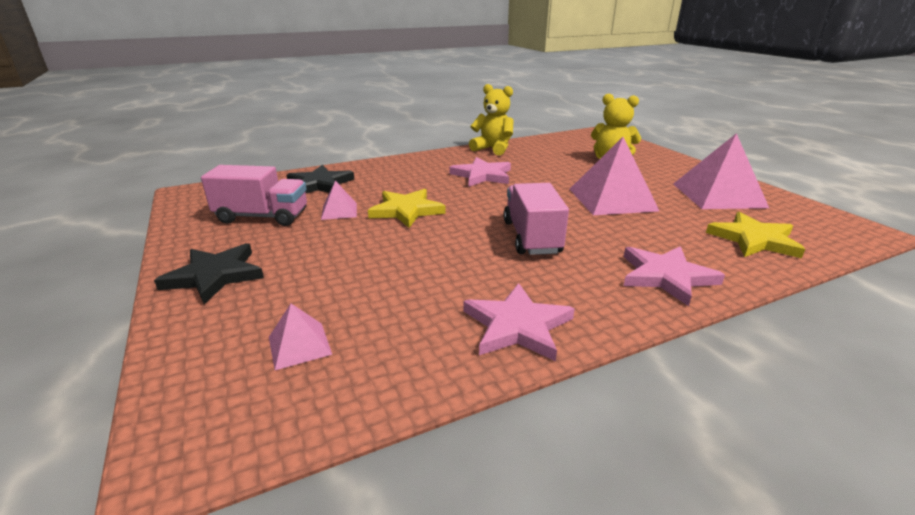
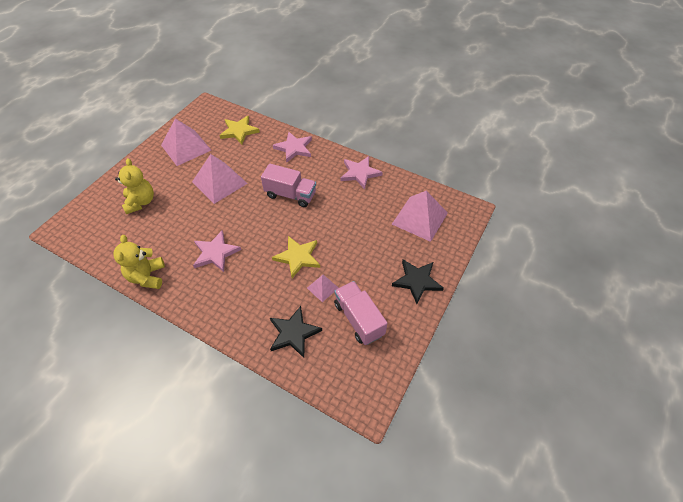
camera: 125 degrees left, 25 degrees up
pink pyramid [269,304,332,370] -> pink pyramid [392,191,448,242], size x2.05
pink truck [503,183,569,255] -> pink truck turned 120 degrees counterclockwise [261,164,316,207]

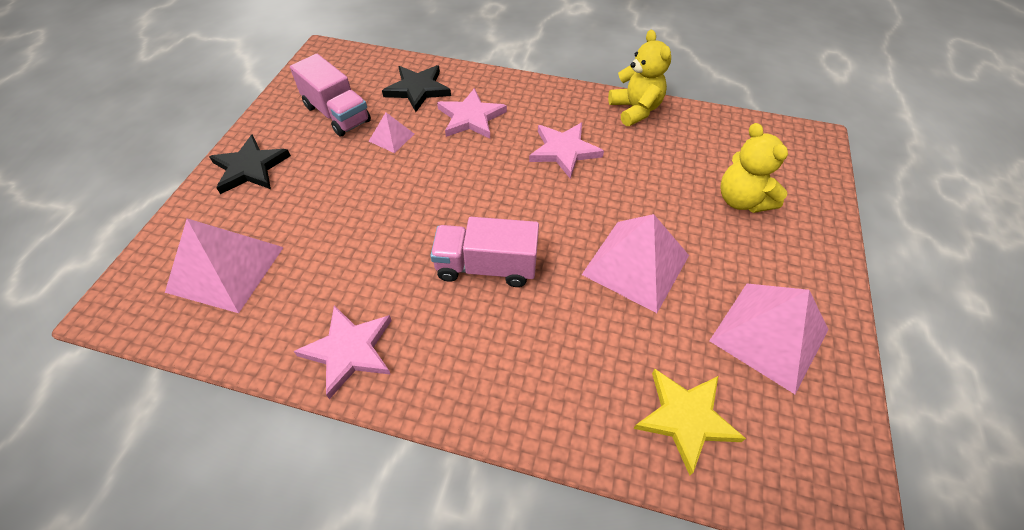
camera: 165 degrees right, 0 degrees up
yellow star [272,236,320,278] -> none
pink star [273,132,312,163] -> pink star moved to [437,88,507,139]

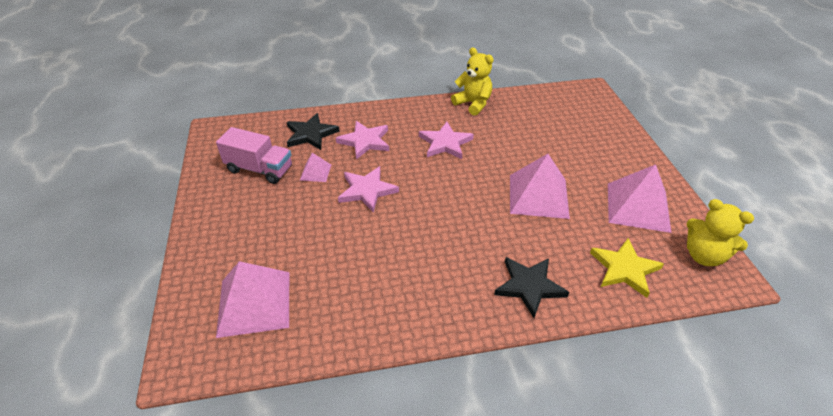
camera: 25 degrees left, 10 degrees down
black star [209,135,291,194] -> black star moved to [494,257,569,318]
pink star [294,305,392,399] -> pink star moved to [338,166,399,213]
pink truck [430,217,539,287] -> none
yellow teddy bear [720,123,788,213] -> yellow teddy bear moved to [687,199,754,266]

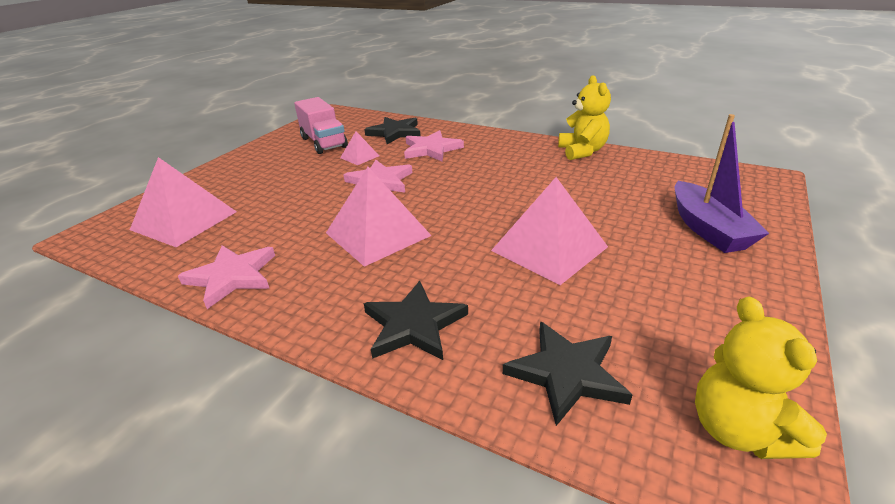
camera: 40 degrees right, 10 degrees down
pink star [419,122,474,159] -> pink star moved to [178,245,275,309]
yellow star [590,238,664,298] -> black star [503,321,632,426]
pink pyramid [608,164,672,233] -> pink pyramid moved to [326,167,432,267]
none -> purple boat [675,114,769,253]

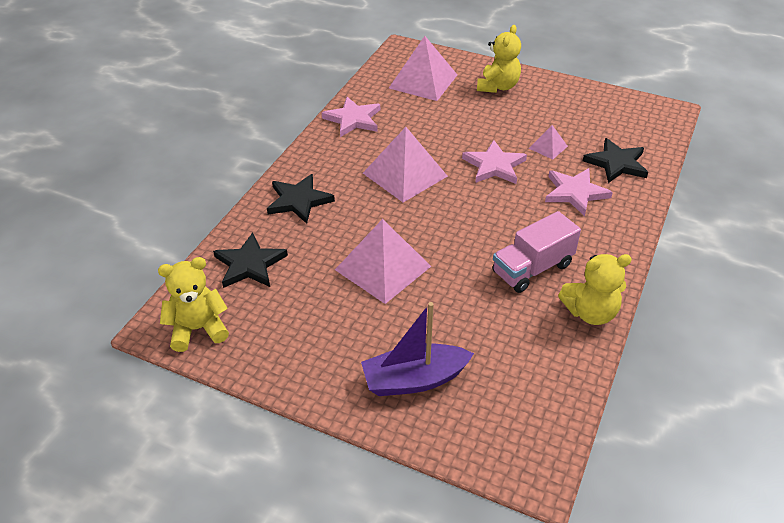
camera: 85 degrees right, 10 degrees up
pink truck [294,97,348,154] -> pink truck moved to [492,211,581,293]
none -> yellow teddy bear [477,25,521,93]

